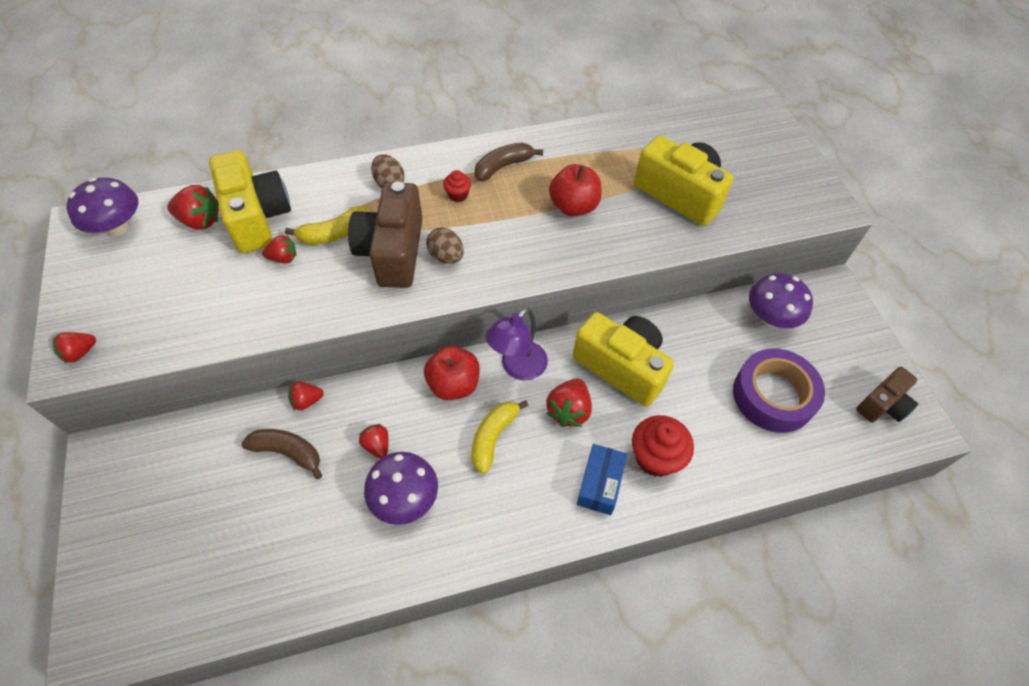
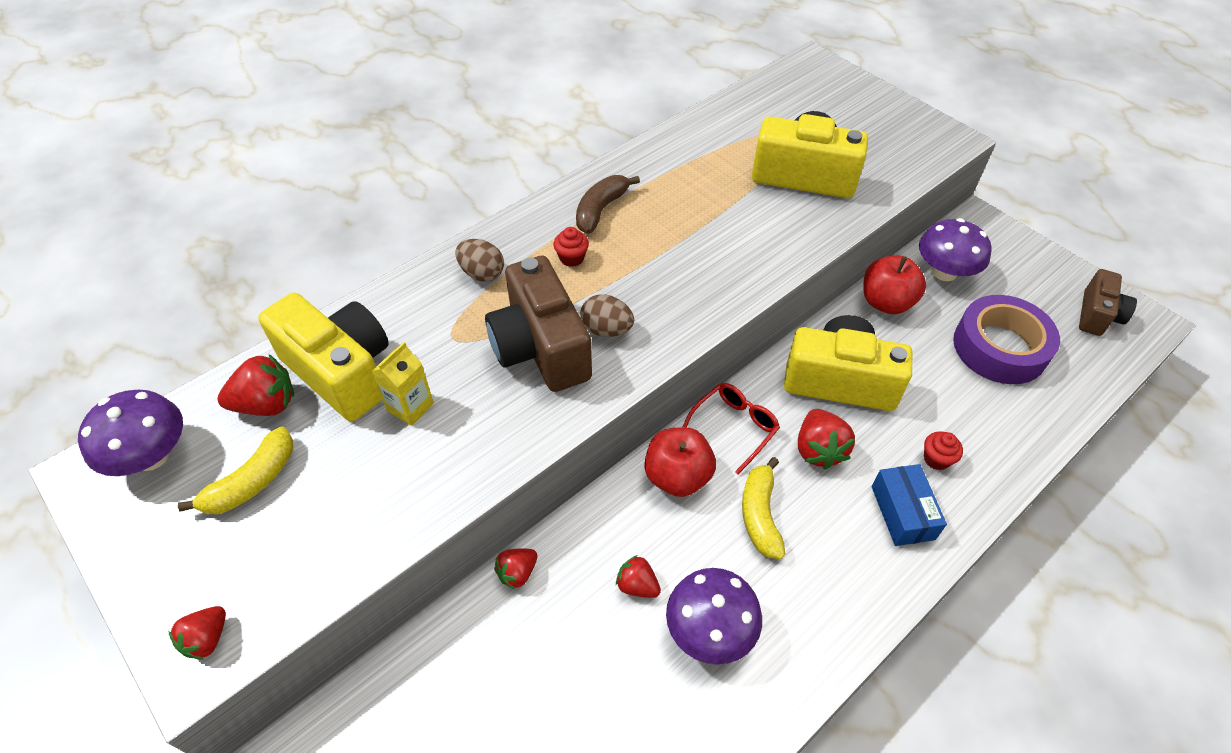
camera: 25 degrees left, 5 degrees down
brown banana [242,429,322,479] -> none
red strawberry [262,235,296,263] -> yellow carton [371,342,434,426]
yellow banana [285,206,367,245] -> yellow banana moved to [178,427,293,514]
purple lamp [485,308,548,381] -> red glasses [683,383,780,474]
red apple [549,164,602,217] -> red apple moved to [863,256,926,314]
red cupcake [632,415,694,477] -> red cupcake [924,431,963,470], size x0.53

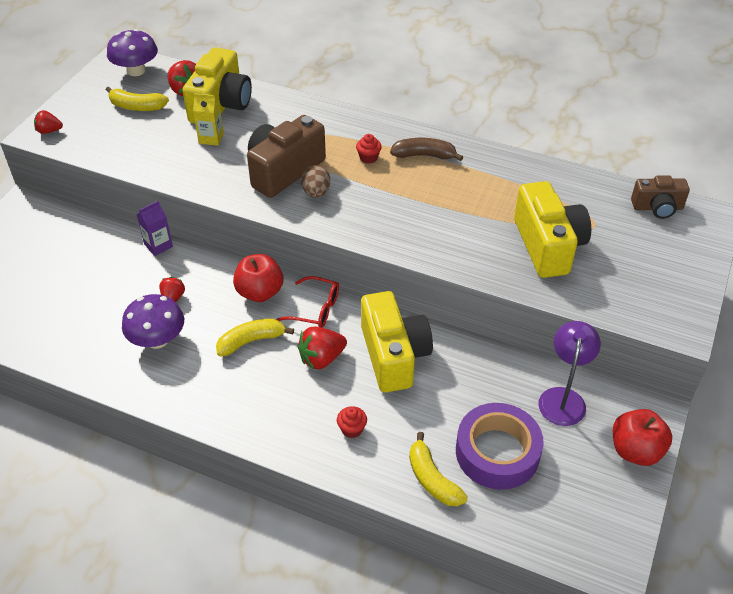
camera: 65 degrees right, 5 degrees down
brown egg [455,239,504,281] -> none
red strawberry [494,549,537,589] -> purple carton [136,201,173,256]
red apple [863,256,926,314] -> red apple moved to [613,409,672,466]
blue box [872,464,947,546] -> none
purple mushroom [919,218,992,281] -> purple lamp [539,321,601,426]
brown camera [1079,269,1137,336] -> brown camera moved to [631,175,690,219]
none -> yellow banana [409,432,468,506]

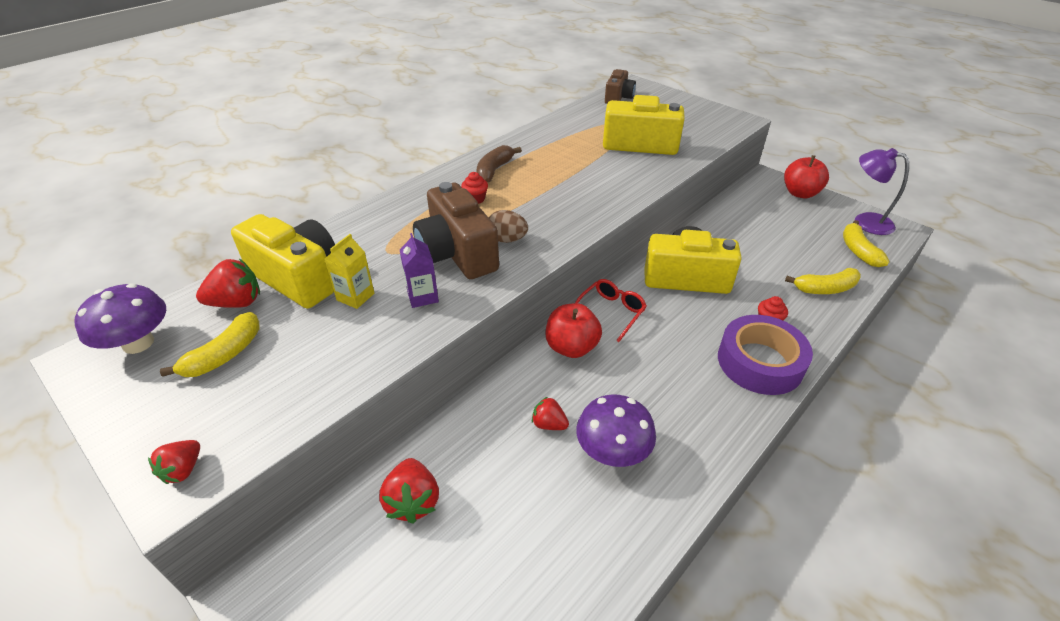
camera: 70 degrees left, 5 degrees down
purple carton [136,201,173,256] -> purple carton moved to [400,233,439,308]
yellow banana [216,319,294,356] -> yellow banana moved to [843,220,890,267]
red strawberry [298,327,347,369] -> red strawberry moved to [379,458,439,524]
purple tape [456,403,544,490] -> purple tape moved to [718,315,813,395]
purple lamp [539,321,601,426] -> purple lamp moved to [855,148,909,235]

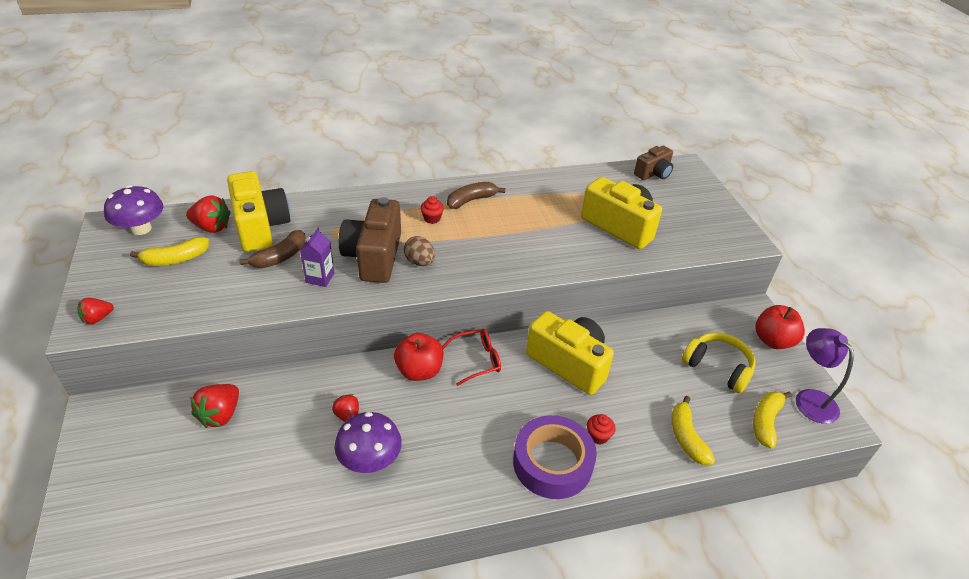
camera: 30 degrees right, 0 degrees up
yellow carton [324,234,374,309] -> brown banana [239,230,306,268]
yellow banana [785,268,861,294] -> yellow banana turned 60 degrees clockwise [671,396,715,465]
none -> yellow headphones [682,332,755,393]

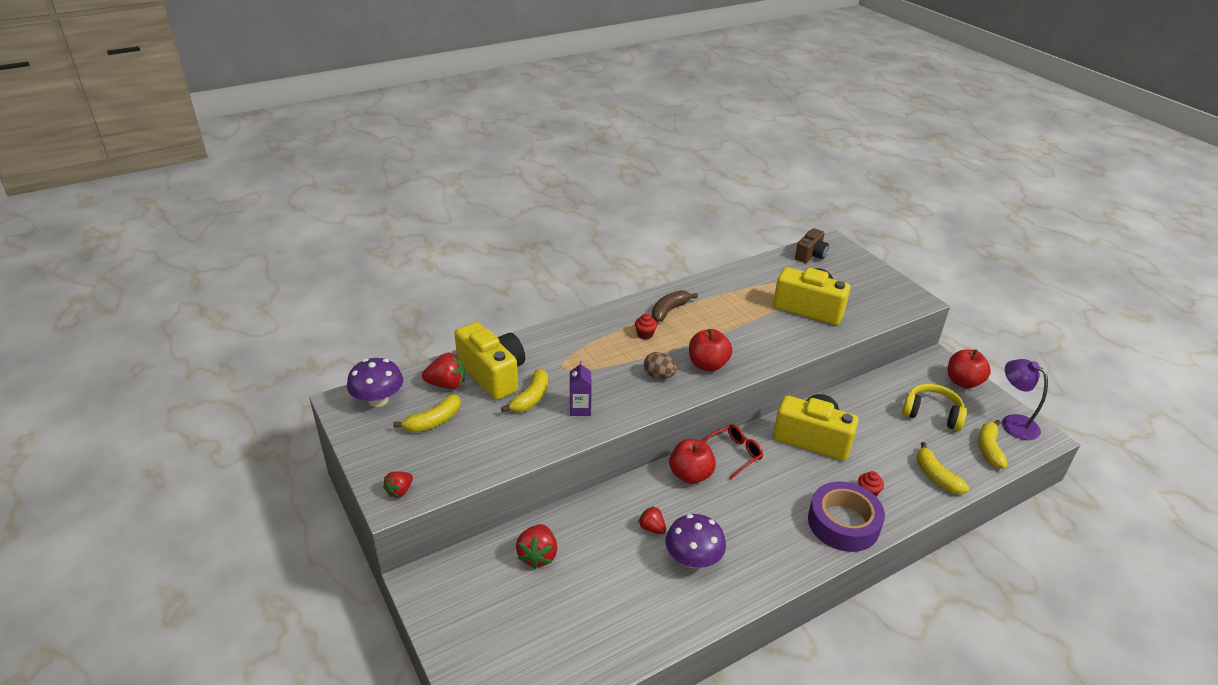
camera: 15 degrees left, 5 degrees down
brown banana [239,230,306,268] -> yellow banana [501,369,548,412]
brown camera [339,197,401,283] -> none
none -> red apple [689,329,732,372]

